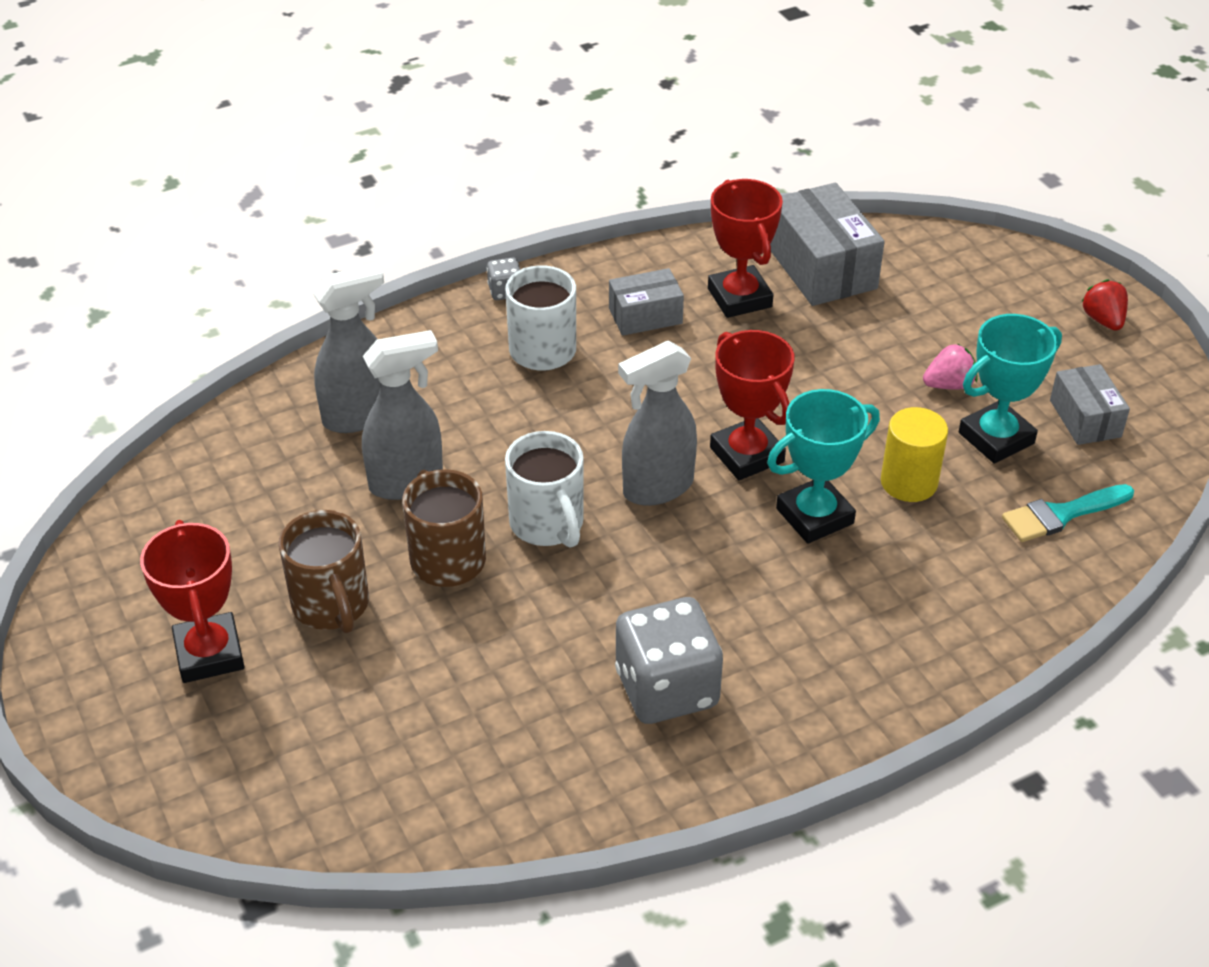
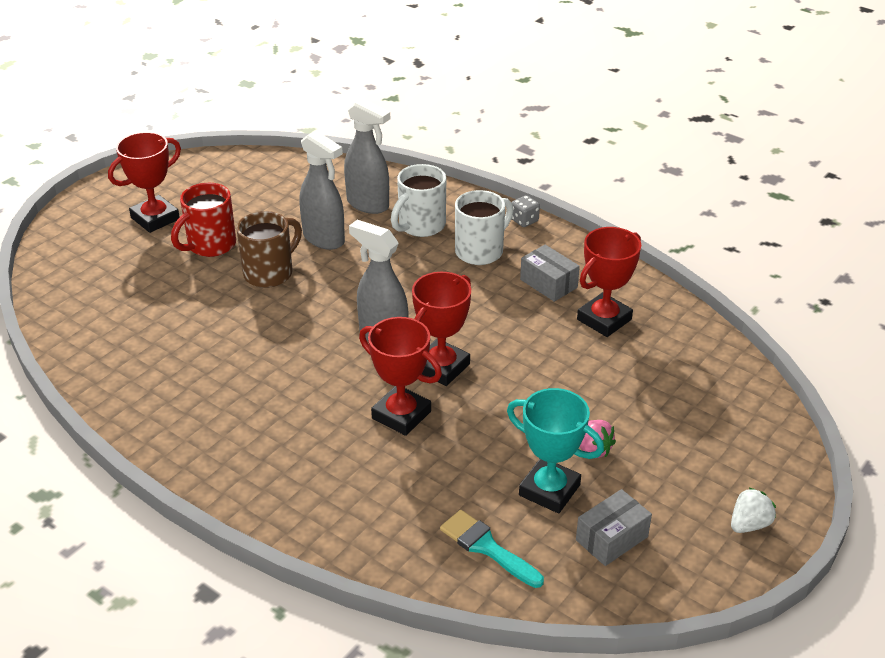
camera: 65 degrees right, 5 degrees down
brown mug [279,510,369,633] -> red mug [171,183,236,257]
white mug [505,431,584,548] -> white mug moved to [391,164,446,237]
grey dice [615,597,723,724] -> none
turquoise trophy [767,389,880,543] -> red trophy [359,317,442,436]
grey box [770,183,885,306] -> none
yellow cylinder [881,407,948,502] -> none
red strawberry [1081,279,1128,331] -> white strawberry [731,487,776,533]

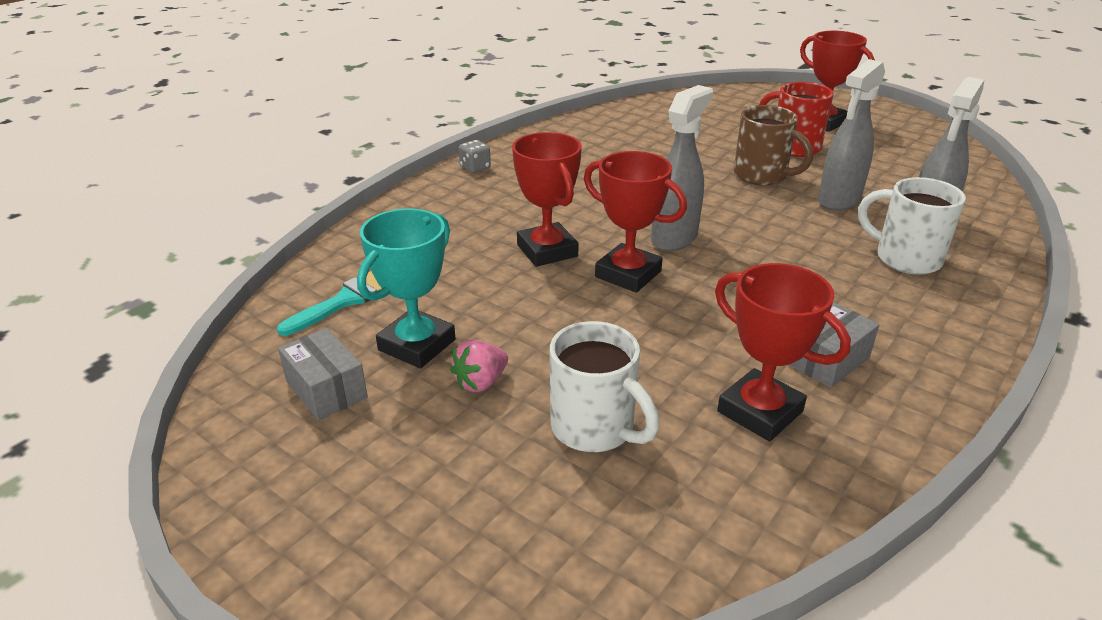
camera: 90 degrees right, 5 degrees down
red trophy [359,317,442,436] -> red trophy turned 60 degrees counterclockwise [512,132,582,267]
white mug [455,190,514,265] -> white mug moved to [550,321,659,452]
grey dice [512,195,540,227] -> grey dice moved to [459,140,491,173]
white strawberry [731,487,776,533] -> none

